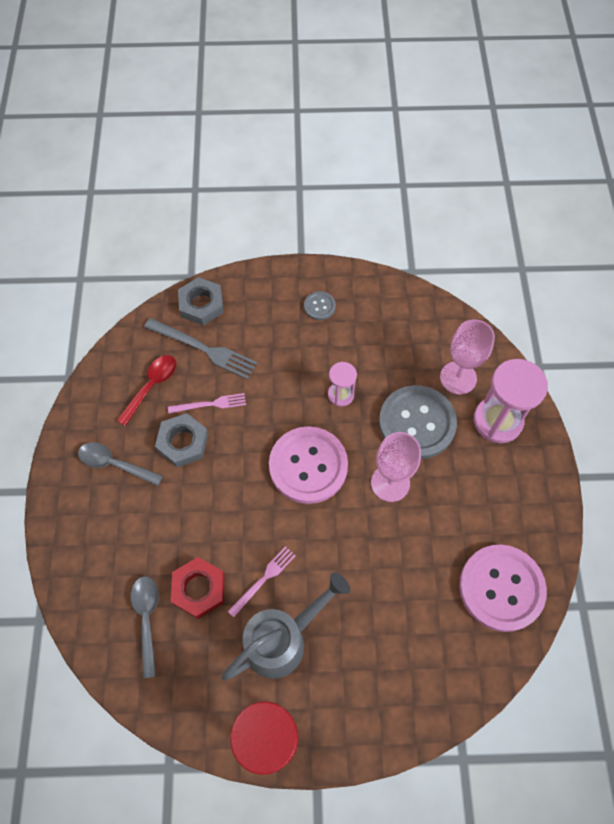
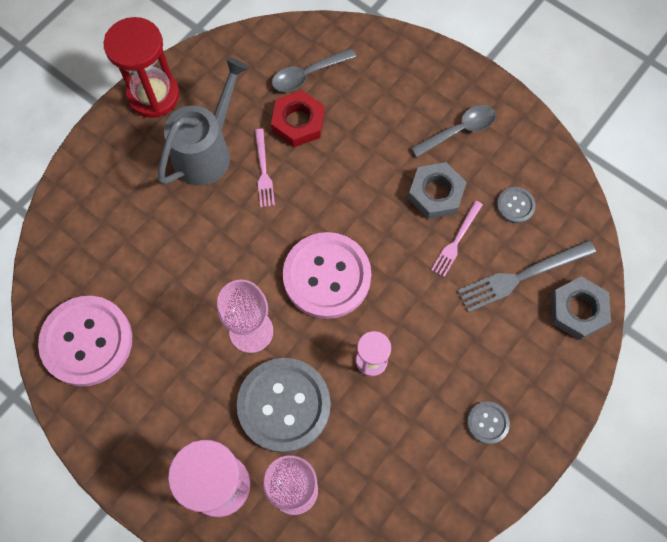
camera: 130 degrees right, 5 degrees up
red spoon [116,355,176,426] -> grey button [497,187,536,223]
grey spoon [130,576,159,678] -> grey spoon turned 120 degrees clockwise [272,48,356,92]
grey watering can [221,572,350,681] -> grey watering can turned 150 degrees counterclockwise [158,57,249,186]

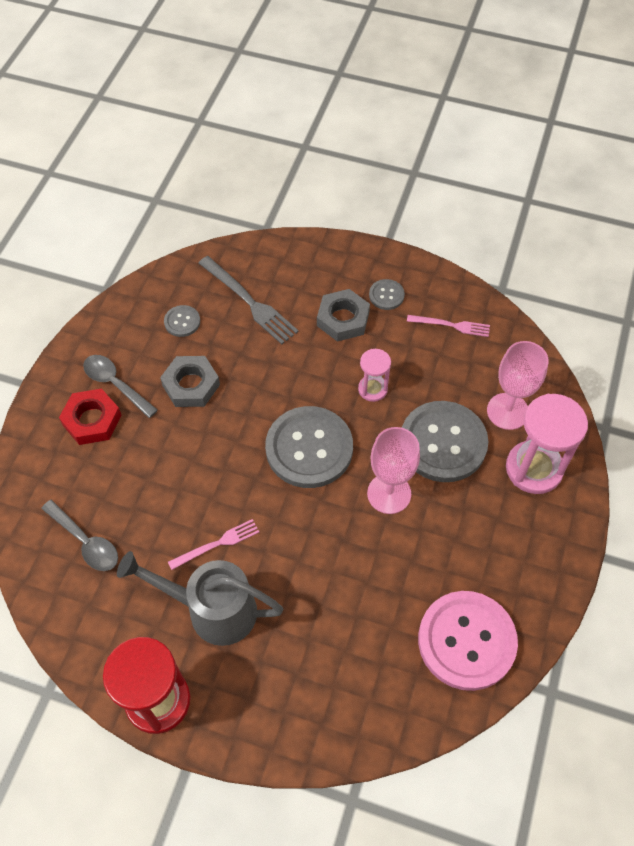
camera: 110 degrees left, 10 degrees down
red nut [271,90,325,147] -> red nut moved to [59,388,122,445]
pink button [283,232,372,319] -> grey button [265,406,353,488]
pink fork [431,201,483,277] -> pink fork moved to [407,315,490,337]
grey nut [551,276,611,340] -> grey nut moved to [317,289,370,342]

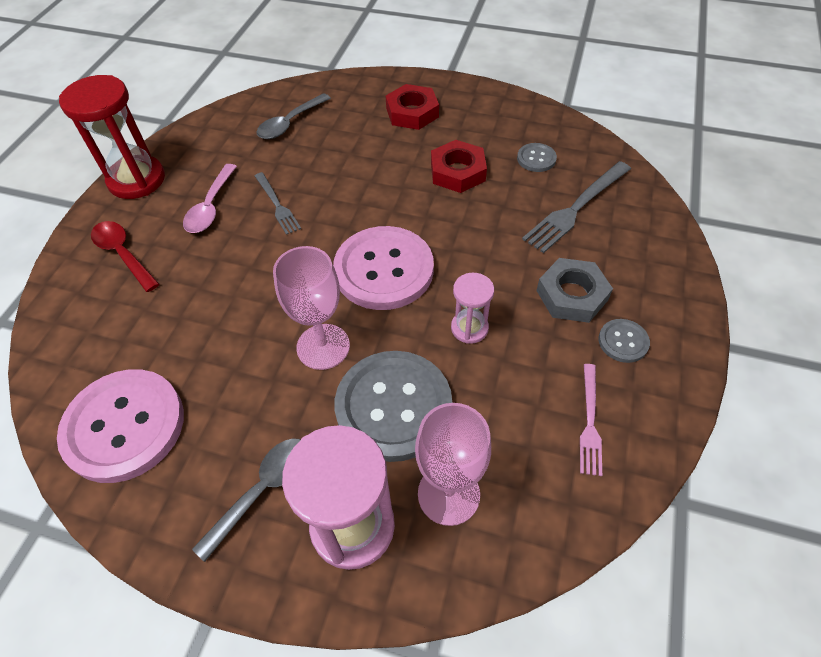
camera: 90 degrees right, 5 degrees down
grey spoon [83,355,158,418] -> grey spoon moved to [192,439,300,562]
grey watering can [117,551,283,646] -> pink spoon [183,164,237,233]
grey nut [160,356,220,407] -> red nut [431,140,487,193]
pink fork [168,519,259,570] -> grey fork [255,172,301,235]
grey button [265,406,353,488] -> pink button [333,226,434,310]
none -> red spoon [91,221,159,292]

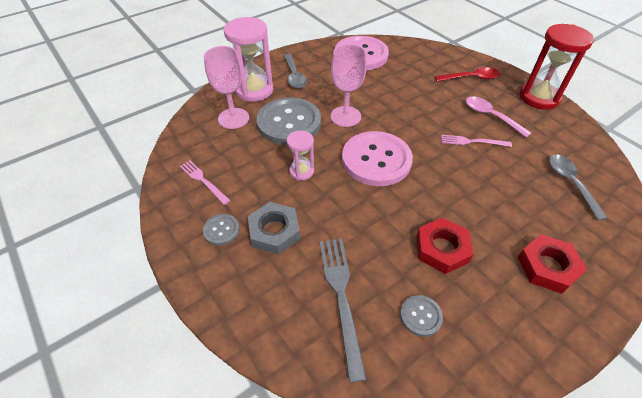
camera: 125 degrees right, 5 degrees down
grey fork [255,172,301,235] -> pink fork [441,135,512,147]

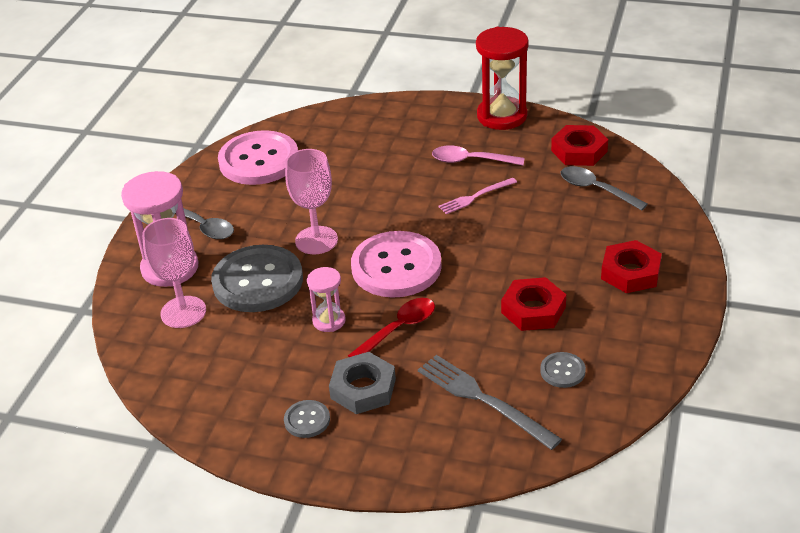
camera: 35 degrees left, 10 degrees down
pink fork [180,160,231,205] -> none
red spoon [435,67,501,82] -> red spoon moved to [348,298,435,357]
none -> red nut [551,125,608,166]

